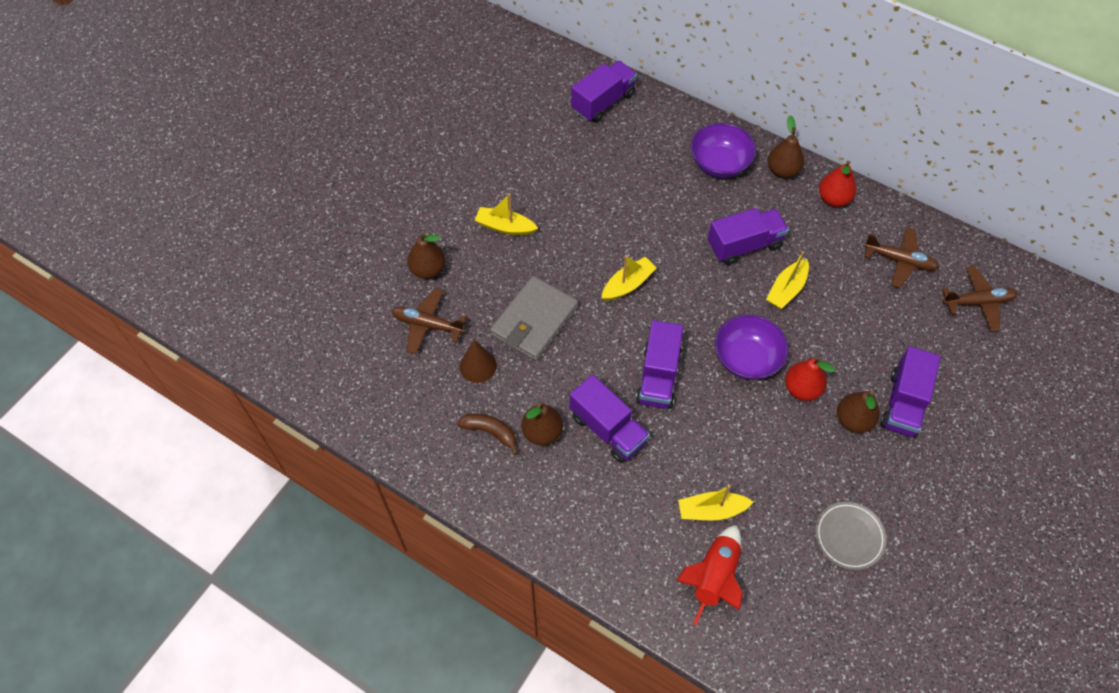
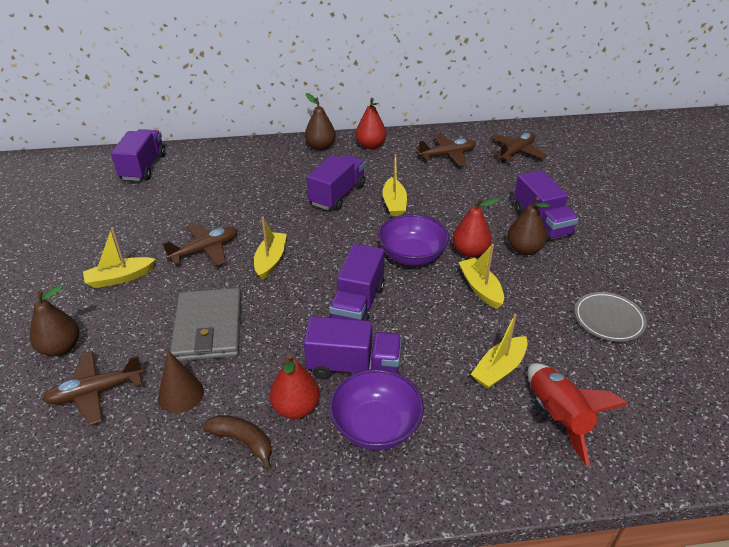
camera: 40 degrees left, 20 degrees down
brown banana [457,413,518,455] -> brown banana turned 45 degrees clockwise [203,415,272,470]
brown pear [521,403,563,446] -> red pear [269,353,320,419]
purple truck [636,320,684,409] -> purple truck turned 45 degrees clockwise [329,244,384,321]
purple bowl [691,123,756,178] -> purple bowl moved to [329,369,424,450]
none -> brown plane [163,223,238,266]
none -> yellow boat [459,244,504,309]

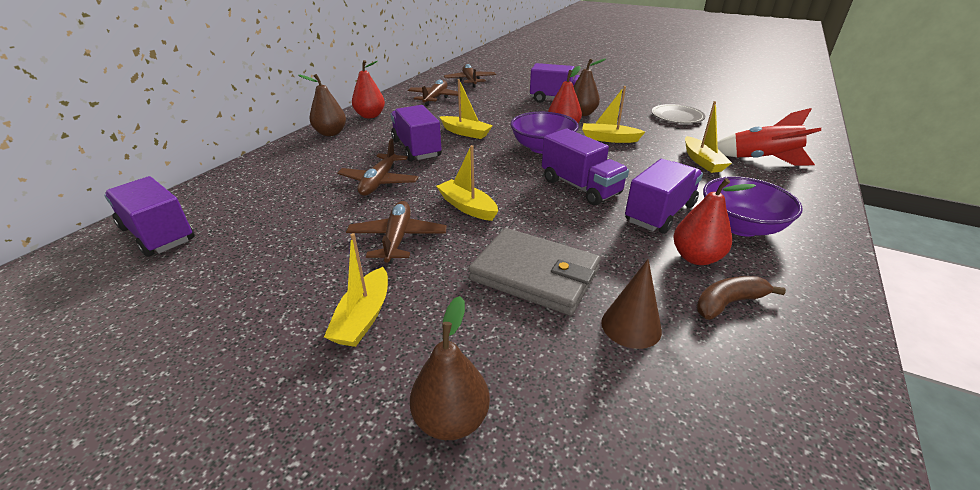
camera: 55 degrees left, 5 degrees down
brown plane [42,351,144,426] -> brown plane moved to [338,139,419,196]

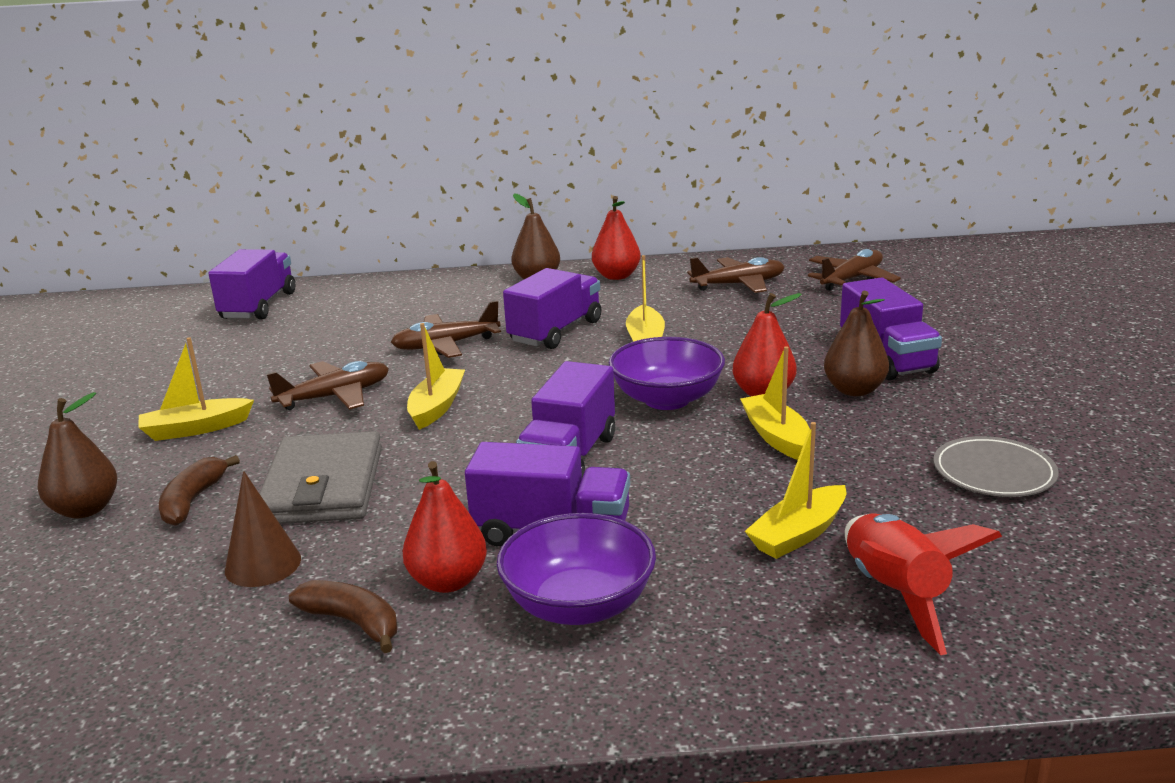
camera: 60 degrees right, 10 degrees down
none -> brown banana [159,455,240,526]

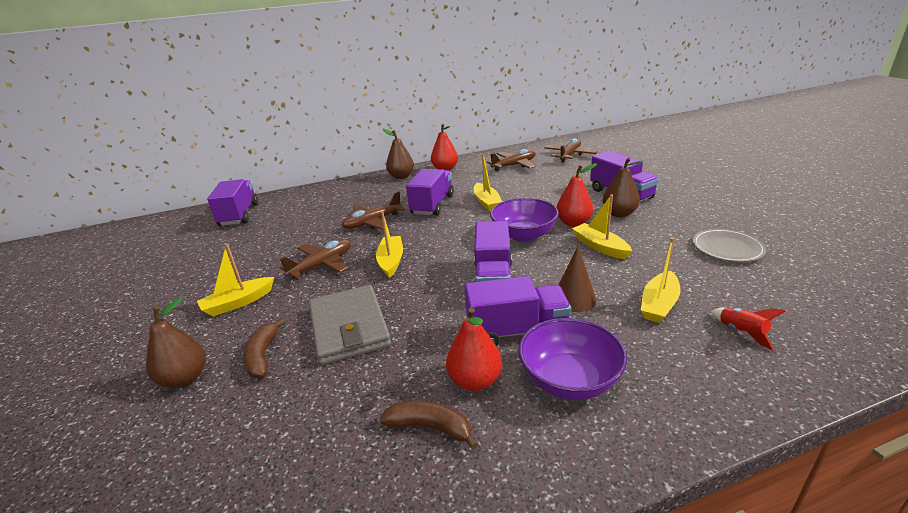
camera: 15 degrees left, 5 degrees up
brown cone [225,471,301,587] -> brown cone moved to [559,246,596,312]
red rocket [845,514,1002,655] -> red rocket [711,307,786,350], size x0.53

